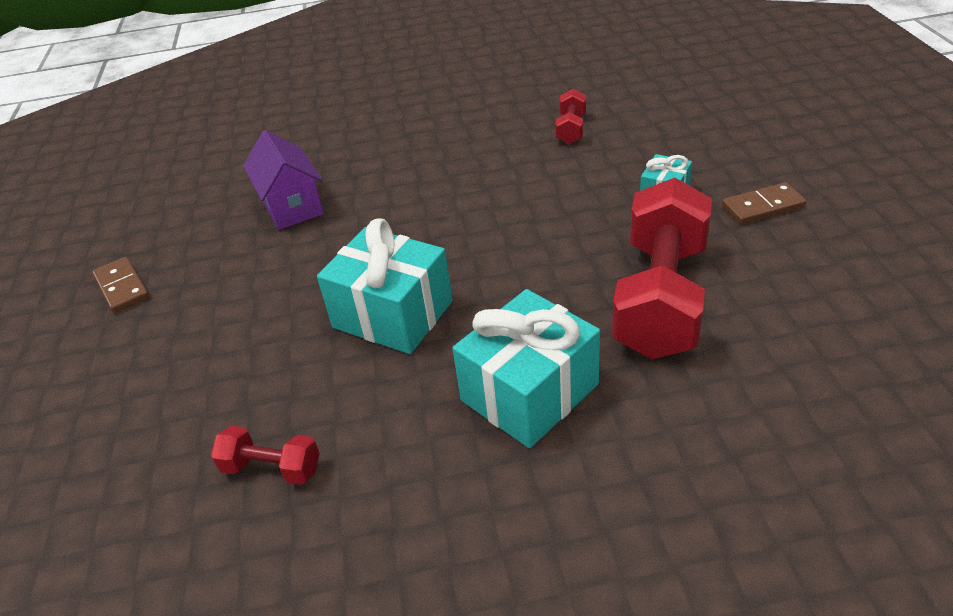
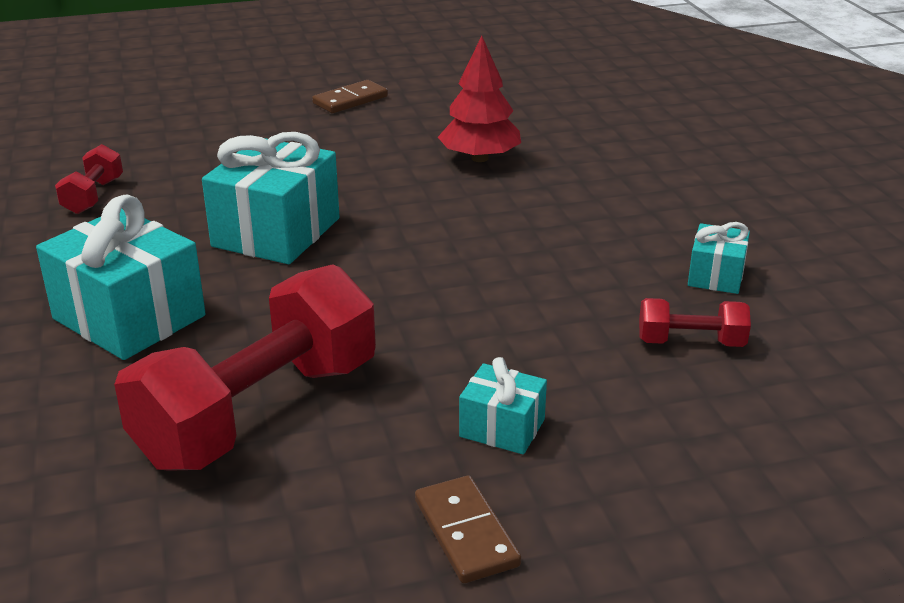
camera: 80 degrees right, 10 degrees down
purple house [243,130,324,230] -> red tree [438,36,521,162]
red dumbbell [612,178,712,359] -> red dumbbell turned 60 degrees counterclockwise [114,264,376,471]
none -> turquoise gift [688,222,750,294]

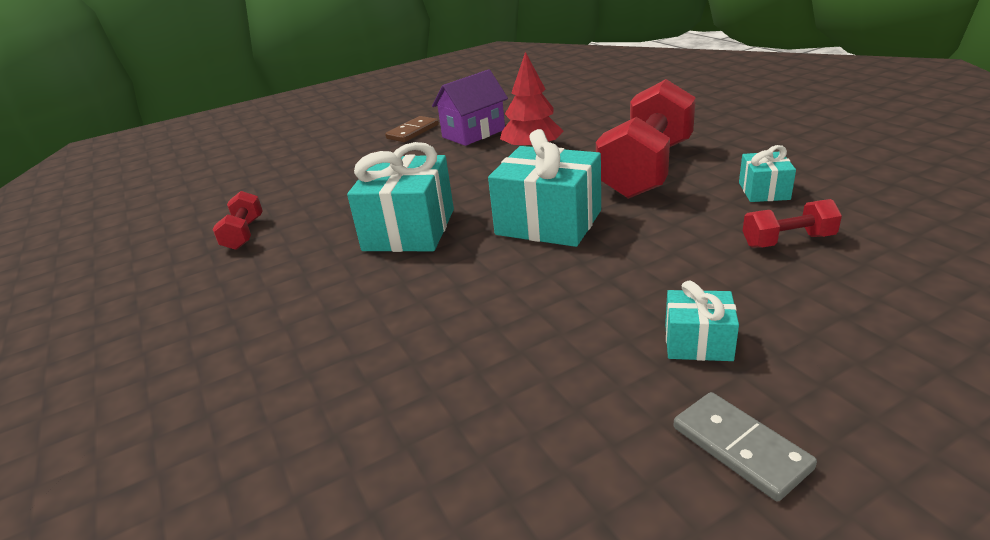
camera: 10 degrees left, 0 degrees up
turquoise gift [36,194,206,360] -> turquoise gift moved to [488,129,601,247]
red dumbbell [114,264,376,471] -> red dumbbell moved to [596,79,696,199]
brown domino [415,475,521,583] -> grey domino [674,392,817,502]
none -> purple house [432,70,508,146]

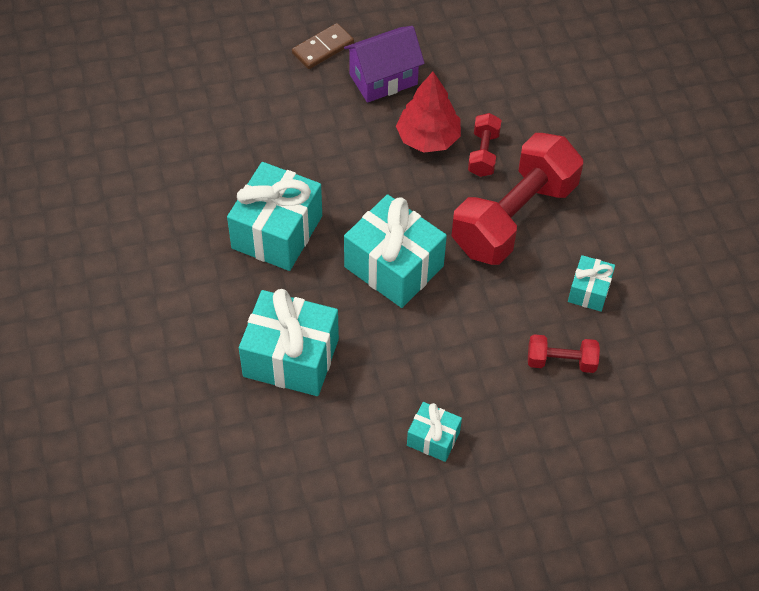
camera: 10 degrees right, 25 degrees up
red dumbbell [212,191,263,250] -> red dumbbell moved to [468,113,502,177]
grey domino [674,392,817,502] -> none
none -> turquoise gift [239,289,339,396]

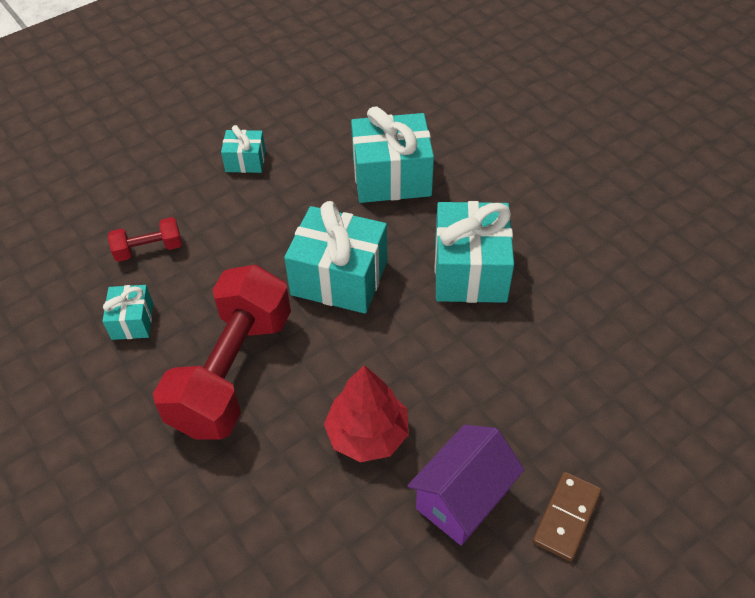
camera: 160 degrees right, 5 degrees down
red dumbbell [468,113,502,177] -> none

